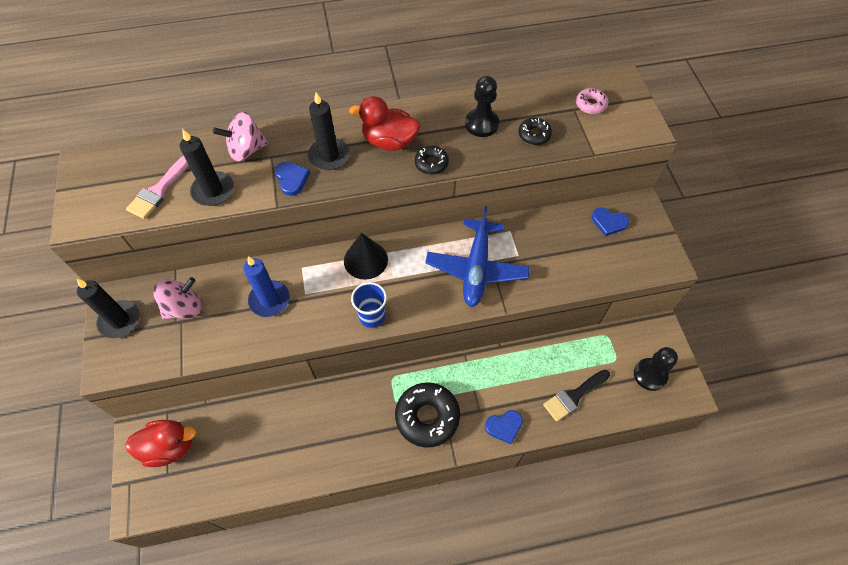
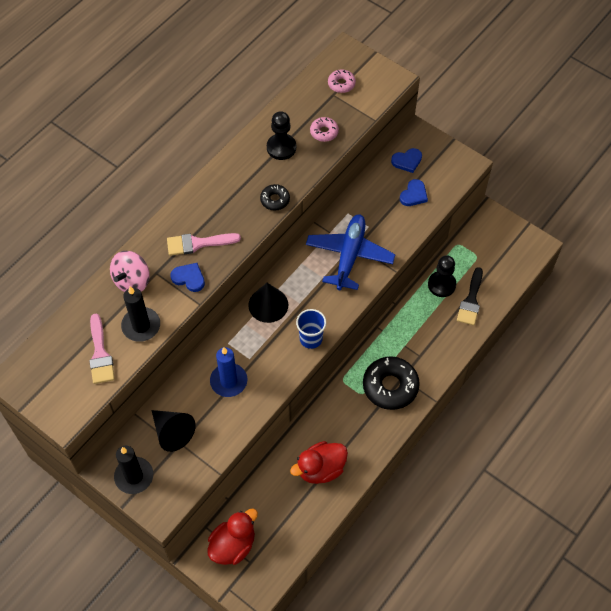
camera: 40 degrees left, 0 degrees up
pink spinning top [153,277,201,319] -> black cone [152,410,196,452]
black candle [308,92,350,170] -> pink brush [167,233,241,256]
red duck [349,96,420,151] -> red duck moved to [290,441,348,484]
blue plane [425,206,530,307] -> blue plane turned 135 degrees counterclockwise [306,214,395,290]
blue heart [485,410,523,444] -> blue heart moved to [400,179,428,206]
black donut [519,118,552,145] -> pink donut [310,117,339,142]
black pawn [634,347,678,391] -> black pawn moved to [428,255,457,297]

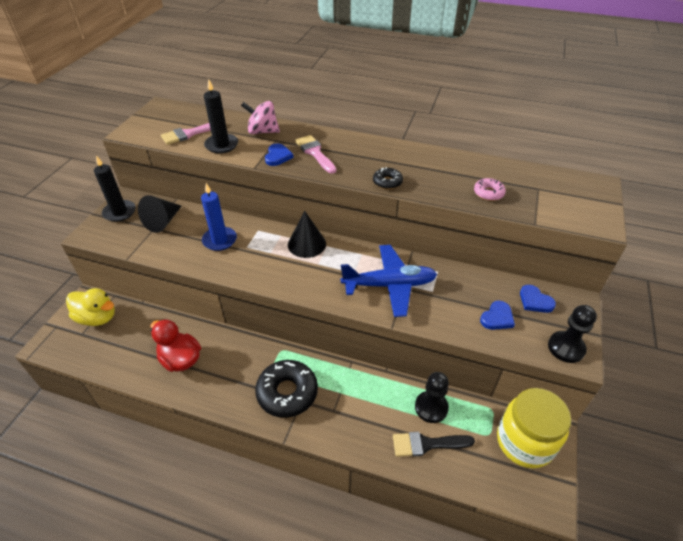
camera: 70 degrees right, 15 degrees down
red duck [207,509,258,565] -> yellow duck [66,288,115,326]
black pawn [267,111,296,160] -> black pawn moved to [548,305,597,363]
blue cup [296,309,326,349] -> none
pink donut [328,69,356,93] -> none
blue heart [400,179,428,206] -> blue heart turned 60 degrees counterclockwise [480,301,515,330]
none -> yellow jar [497,388,571,468]

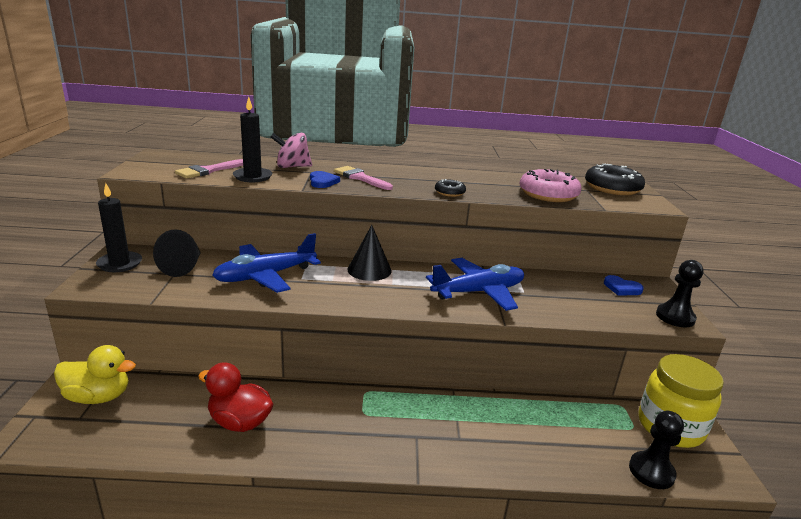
camera: 20 degrees left, 20 degrees down
blue candle [201,183,237,251] -> blue plane [212,233,321,293]
black donut [255,360,318,418] -> black donut moved to [585,164,645,195]
black brush [393,432,475,457] -> none
black pawn [415,372,449,423] -> black pawn moved to [629,411,684,489]
pink donut [474,178,506,201] -> pink donut [520,169,582,202], size x1.97
blue heart [480,301,515,330] -> none

